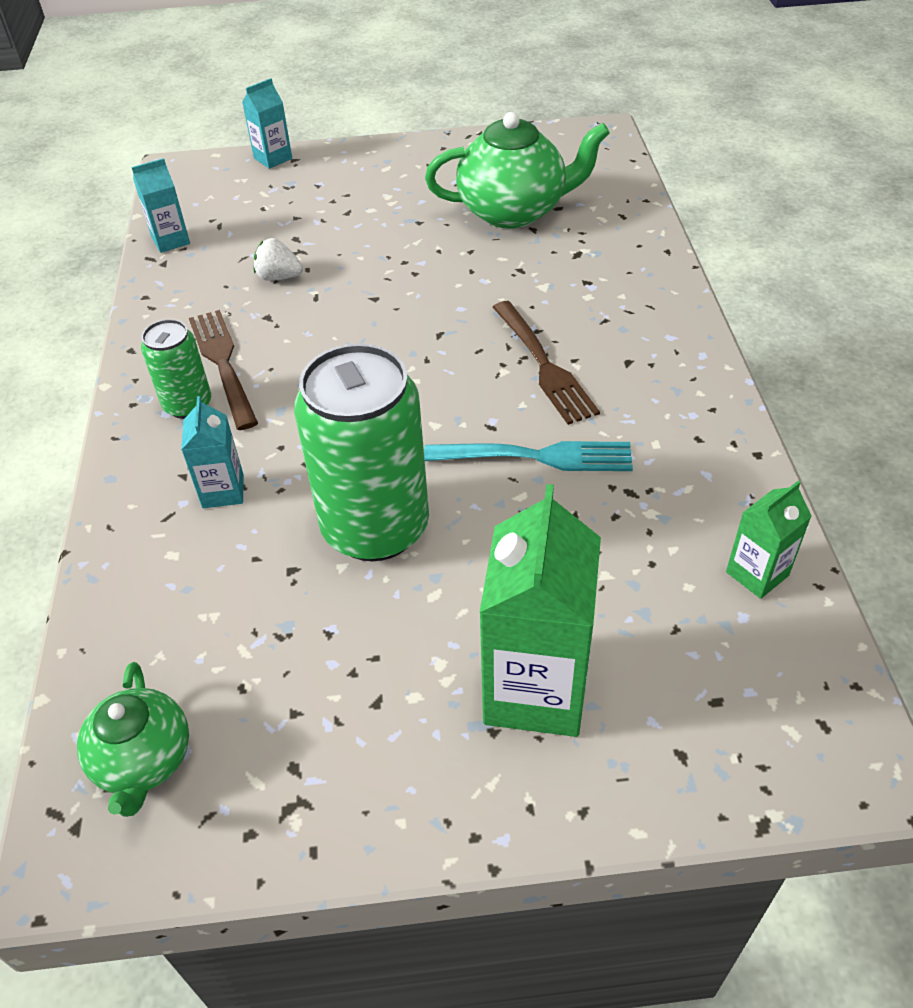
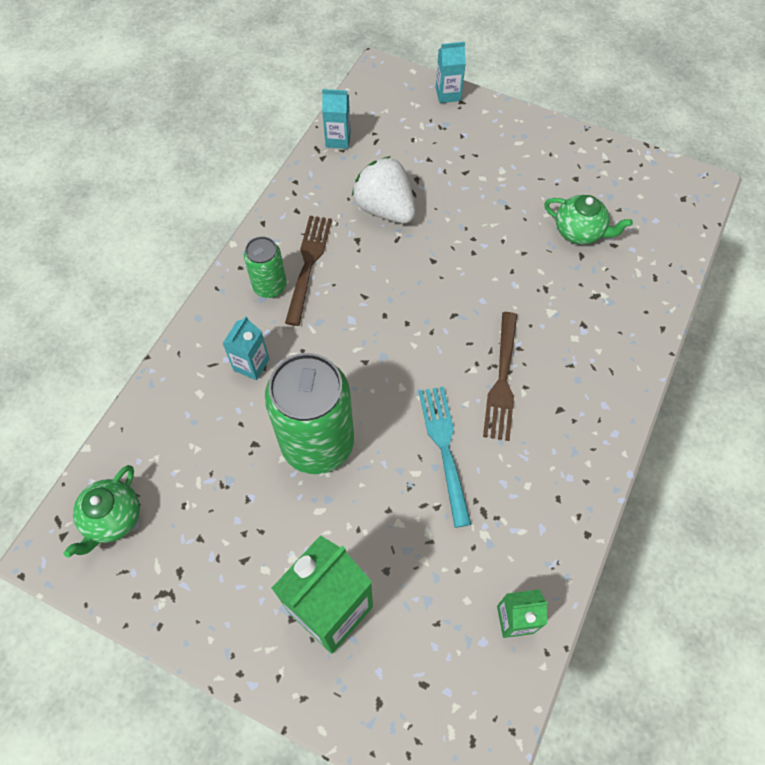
camera: 30 degrees right, 15 degrees up
white strawberry [254,238,303,281] -> white strawberry [352,156,415,224], size x1.87
turquoise fork [424,441,633,471] -> turquoise fork turned 135 degrees counterclockwise [419,387,471,528]
green teapot [425,112,610,229] -> green teapot [545,195,633,245], size x0.60

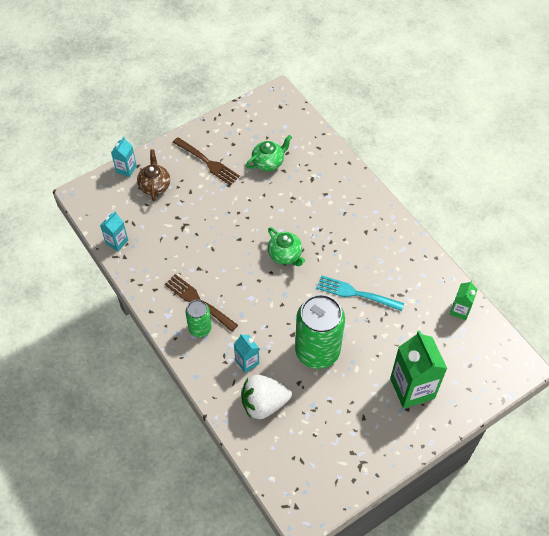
camera: 60 degrees left, 5 degrees down
green teapot [64,465,140,558] -> green teapot moved to [268,227,305,266]
white strawberry [352,156,415,224] -> white strawberry moved to [241,375,292,419]
brown fork [483,312,517,441] -> brown fork moved to [173,137,240,185]
none -> brown teapot [137,149,170,201]

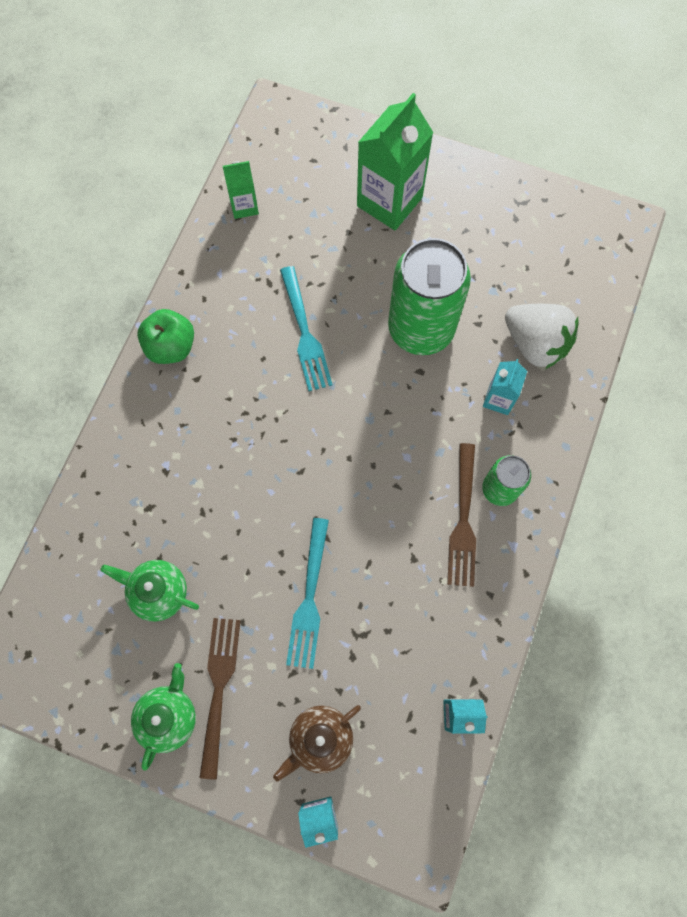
camera: 125 degrees left, 15 degrees up
green teapot [268,227,305,266] -> green teapot moved to [131,663,196,771]
none -> green apple [137,309,194,364]
none -> turquoise fork [286,518,329,669]

